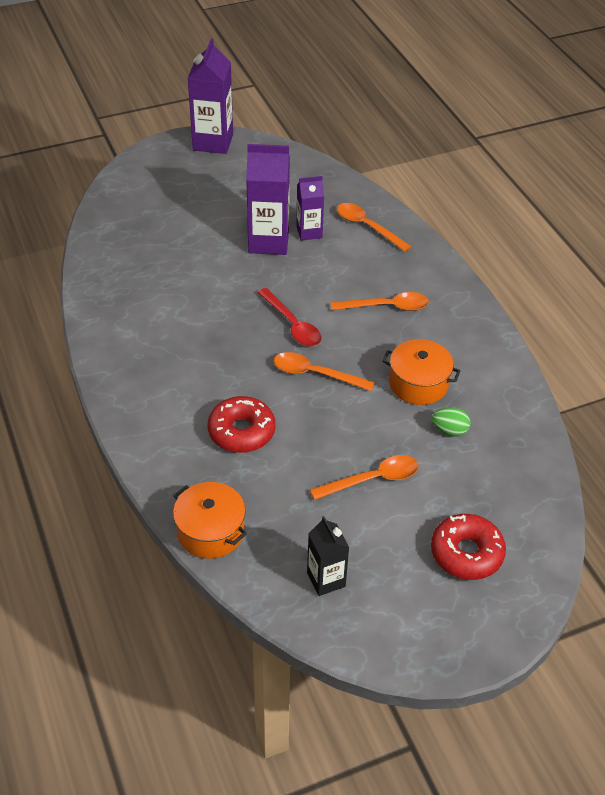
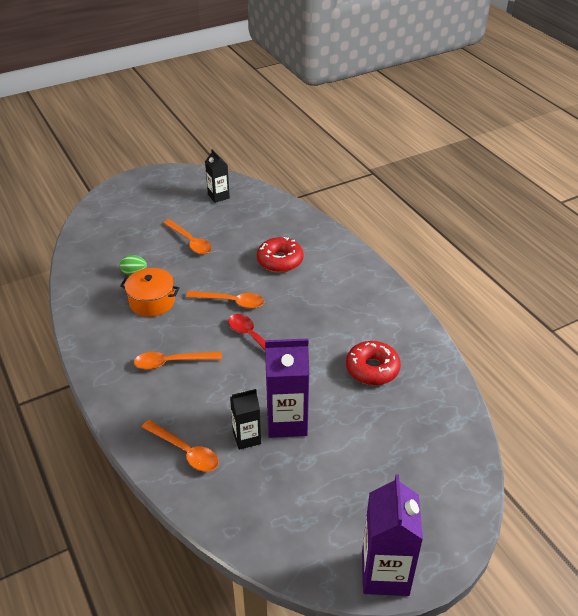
camera: 175 degrees right, 5 degrees down
orange pot [173,482,247,559] -> none
purple carton [296,176,324,241] -> black carton [230,389,261,450]
orange spoon [310,455,418,500] -> orange spoon turned 105 degrees counterclockwise [163,219,212,254]
red donut [431,514,506,580] -> red donut moved to [346,341,401,385]

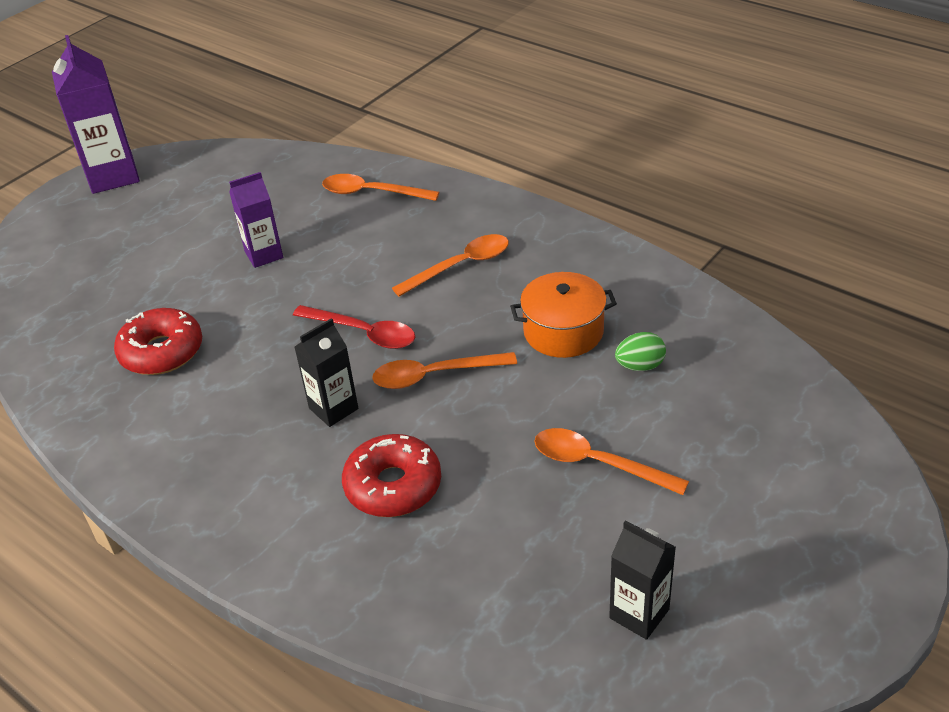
camera: 160 degrees right, 0 degrees up
black carton [230,389,261,450] -> black carton moved to [295,318,358,427]
purple carton [265,338,309,438] -> purple carton [229,172,283,268], size x0.59

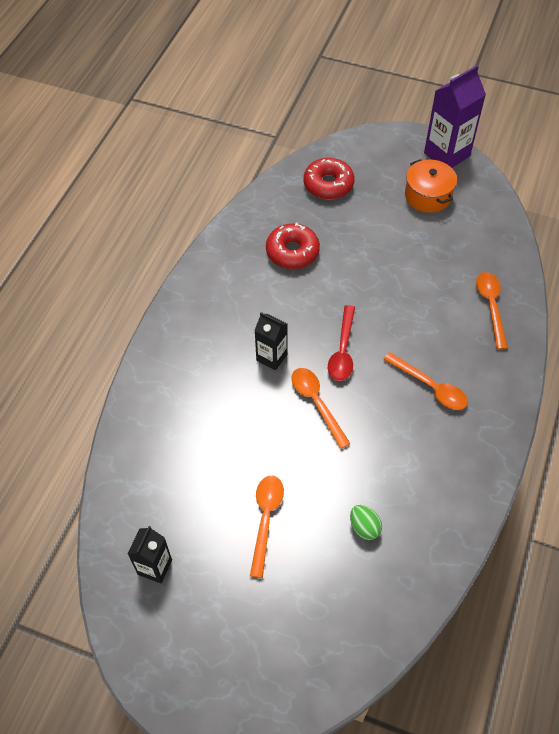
camera: 70 degrees right, 15 degrees up
purple carton [229,172,283,268] -> none
red donut [342,434,441,517] -> red donut moved to [304,158,354,199]
orange pot [510,272,617,358] -> orange pot moved to [405,159,457,213]

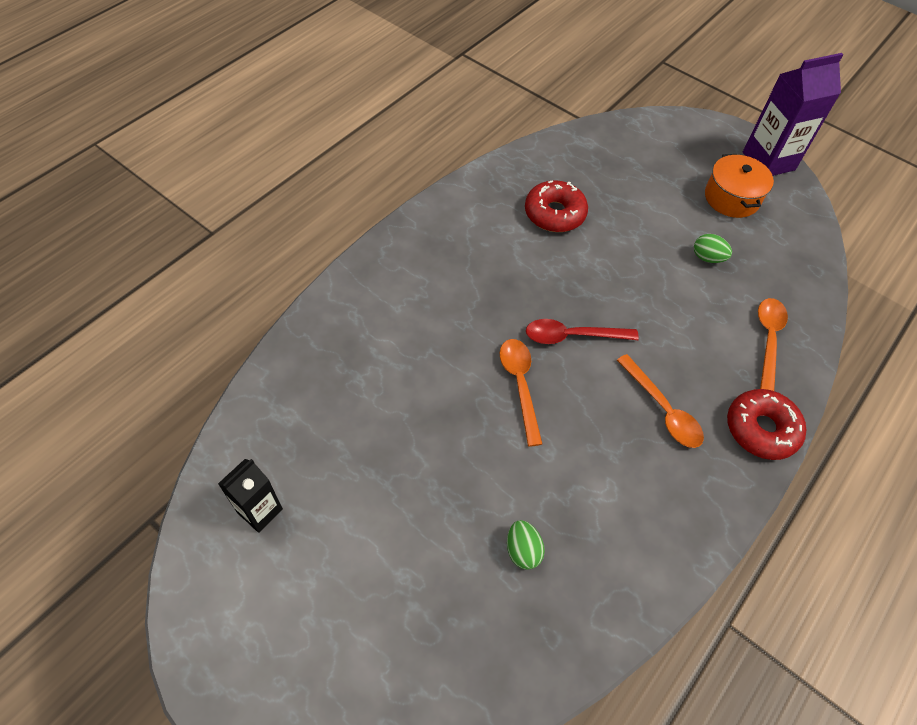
camera: 15 degrees right, 0 degrees up
orange spoon [250,476,284,578] -> none
black carton [254,312,288,371] -> none
red donut [304,158,354,199] -> red donut moved to [727,389,806,460]
red spoon [328,305,355,381] -> red spoon turned 60 degrees clockwise [526,319,639,344]
none -> green egg [694,234,732,263]

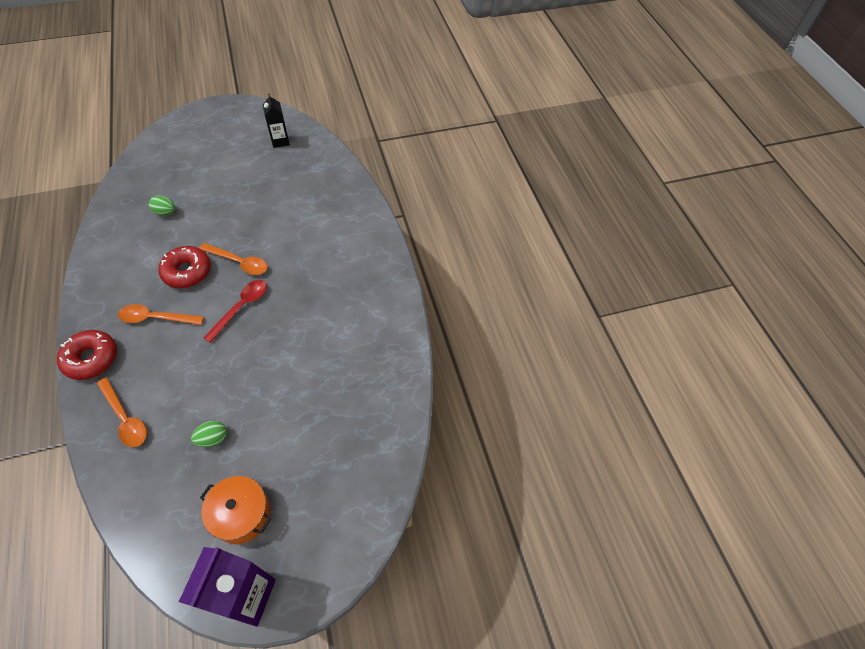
camera: 125 degrees right, 0 degrees up
red donut [525,180,588,232] -> red donut moved to [158,246,211,288]

